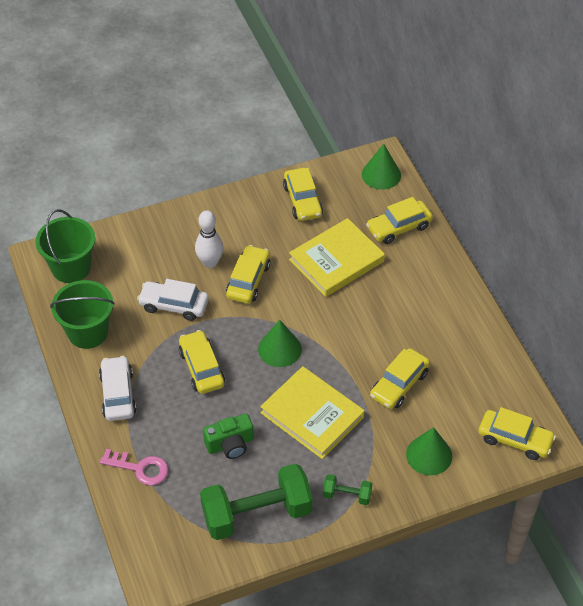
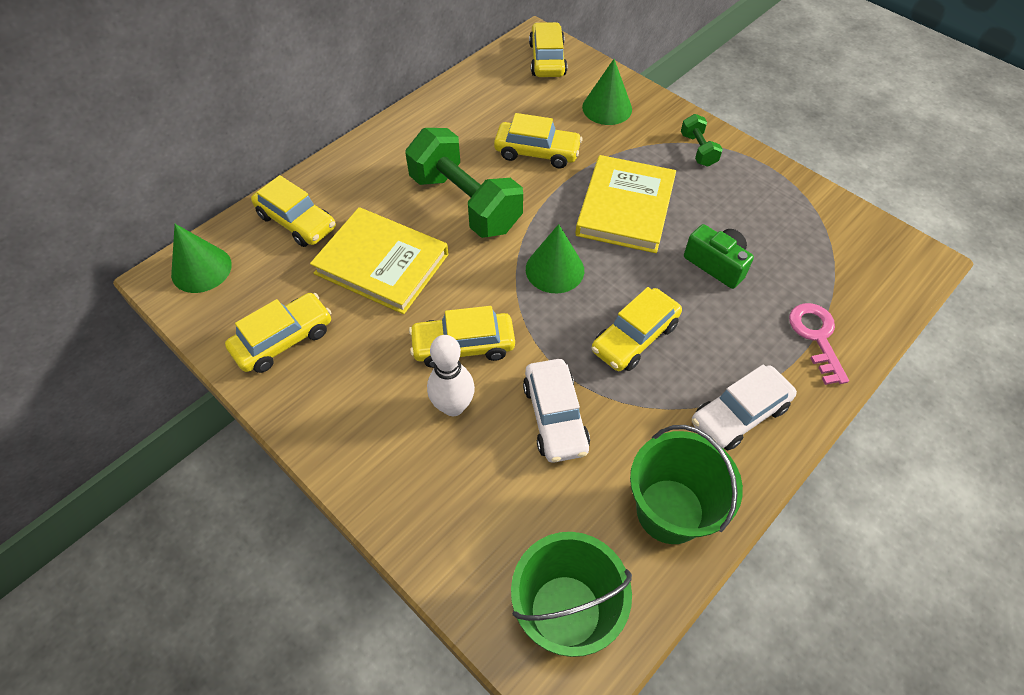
camera: 115 degrees left, 5 degrees up
green dumbbell [200,464,313,540] -> green dumbbell moved to [405,128,523,238]

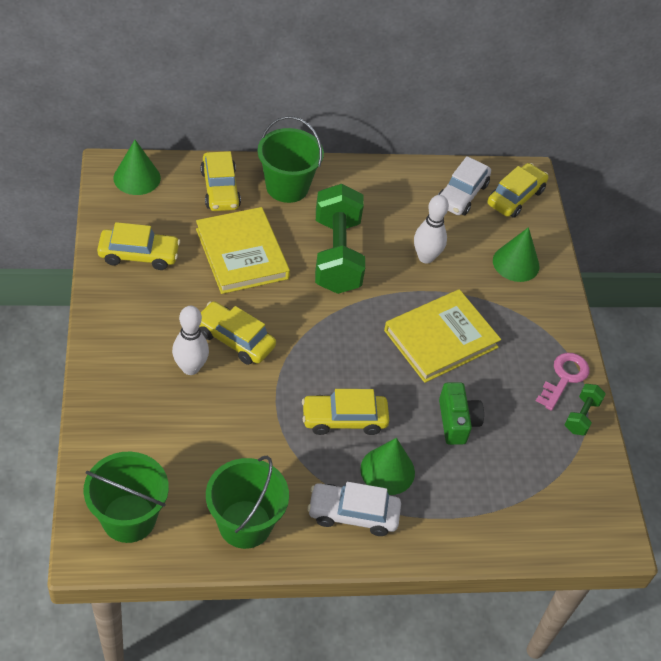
camera: 35 degrees right, 5 degrees down
yellow car [494,113,582,168] -> white bowling pin [414,195,449,264]
white car [523,359,590,463] -> white car moved to [438,156,491,215]
green cone [526,224,584,293] -> green cone moved to [360,438,415,495]
green dumbbell [681,114,723,167] -> green dumbbell moved to [565,384,606,435]
pink key [789,303,849,385] -> pink key moved to [536,353,590,411]
none -> green bucket [258,116,324,203]

